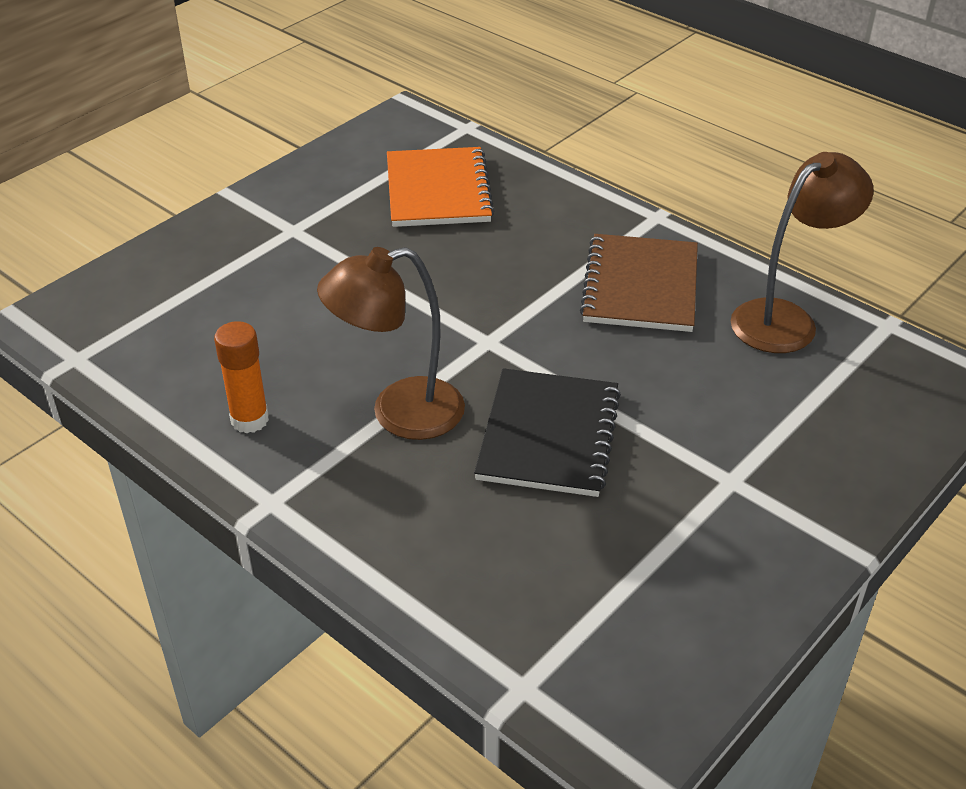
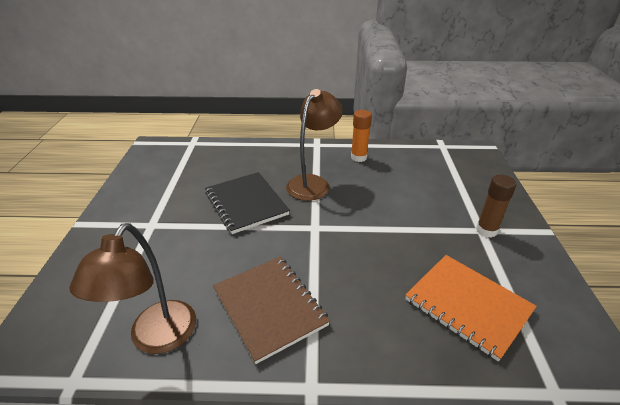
camera: 140 degrees right, 5 degrees down
none -> brown glue stick [476,175,516,238]

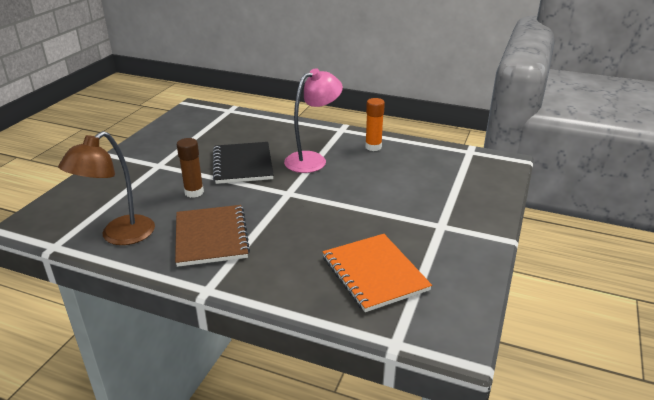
camera: 20 degrees right, 5 degrees down
brown lamp [286,89,343,201] -> pink lamp [284,68,343,173]
brown glue stick [476,175,516,238] -> brown glue stick moved to [177,138,204,198]

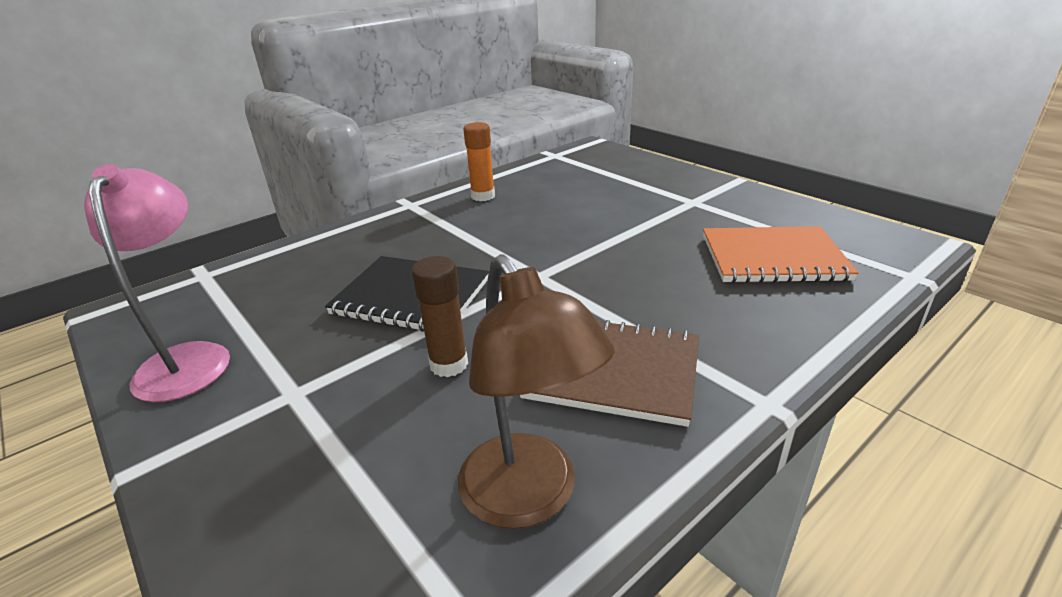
camera: 60 degrees left, 0 degrees up
pink lamp [284,68,343,173] -> pink lamp moved to [84,164,230,402]

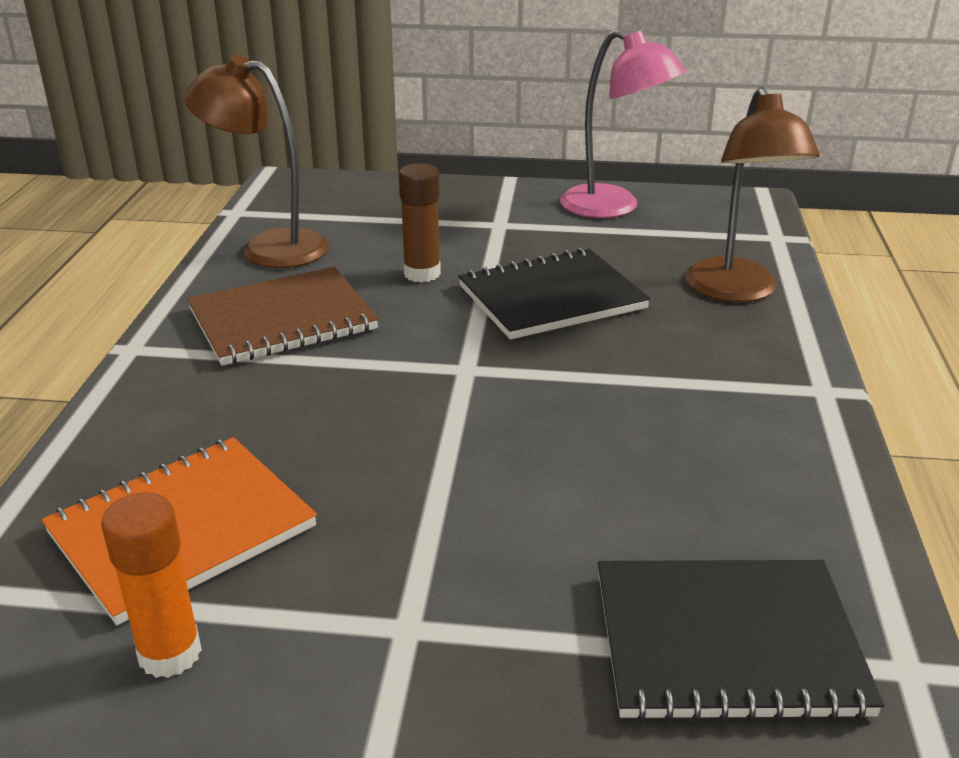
camera: 135 degrees right, 0 degrees up
orange glue stick [463,122,495,201] -> orange glue stick moved to [101,492,202,678]
none -> black notebook [598,560,884,722]
none -> brown lamp [685,87,820,302]

